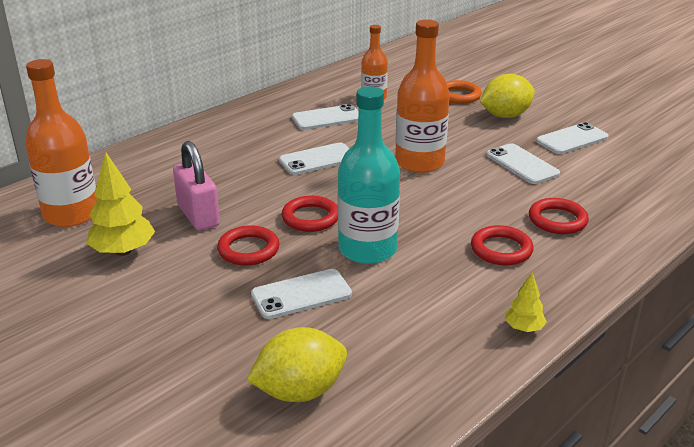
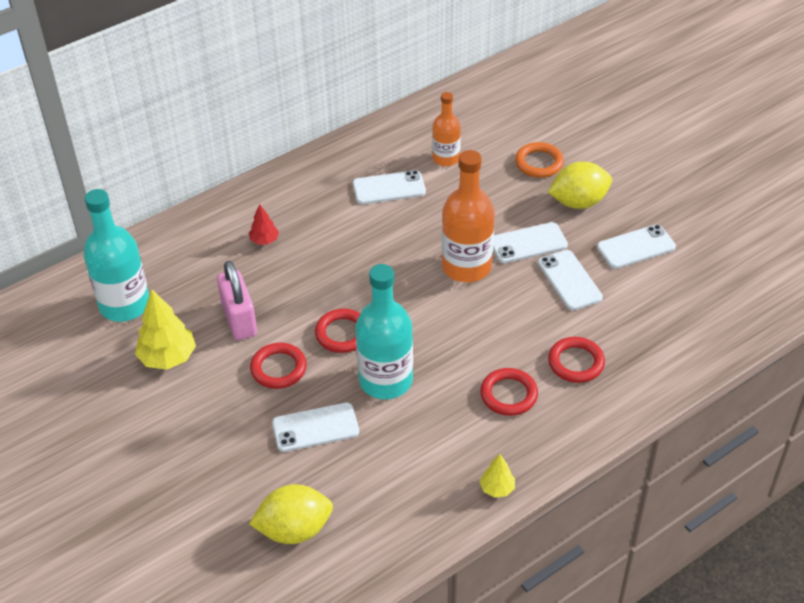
camera: 10 degrees right, 15 degrees up
orange bottle [25,59,98,227] -> turquoise bottle [84,189,149,322]
white phone [279,142,349,175] -> white phone moved to [493,222,568,263]
none -> red tree [249,204,279,244]

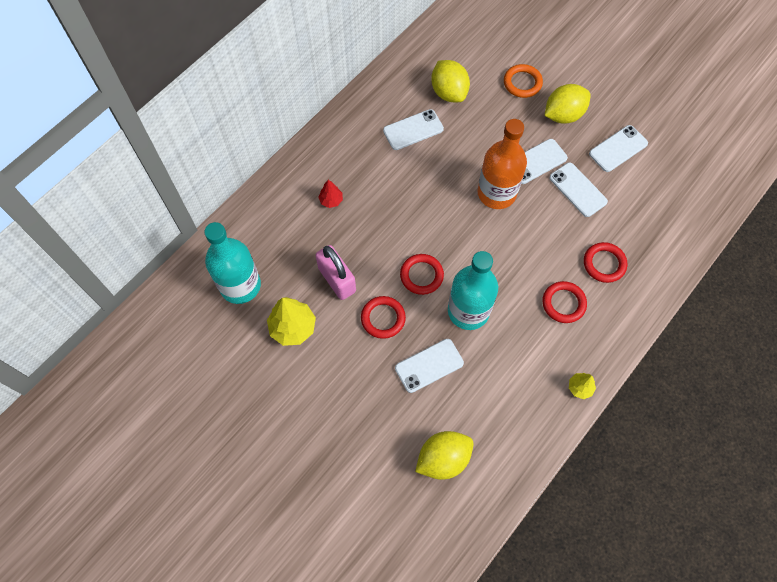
camera: 15 degrees left, 20 degrees up
orange bottle [432,92,461,166] -> yellow lemon [431,60,470,102]

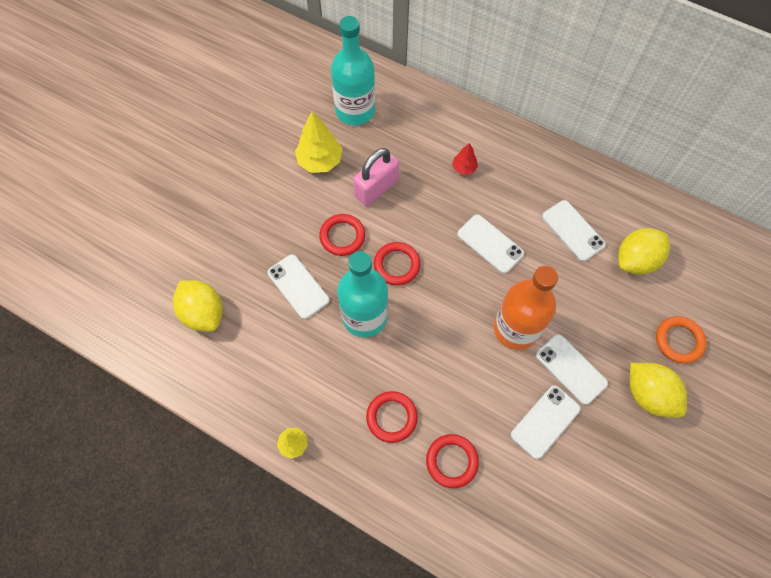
camera: 80 degrees right, 0 degrees up
white phone [589,125,648,172] -> white phone moved to [457,214,524,274]

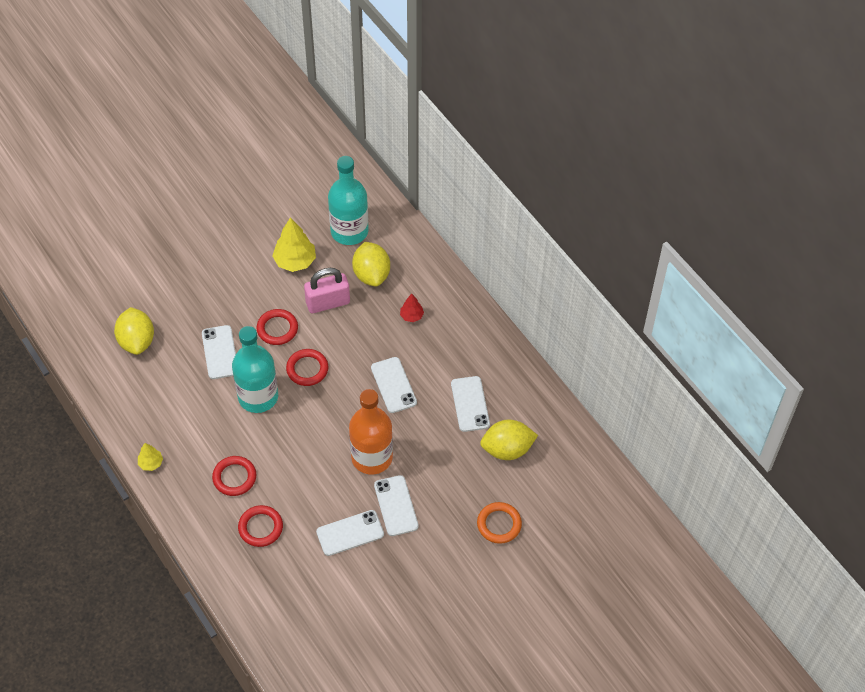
camera: 25 degrees right, 10 degrees down
yellow lemon [630,363,687,418] -> yellow lemon moved to [352,242,390,286]

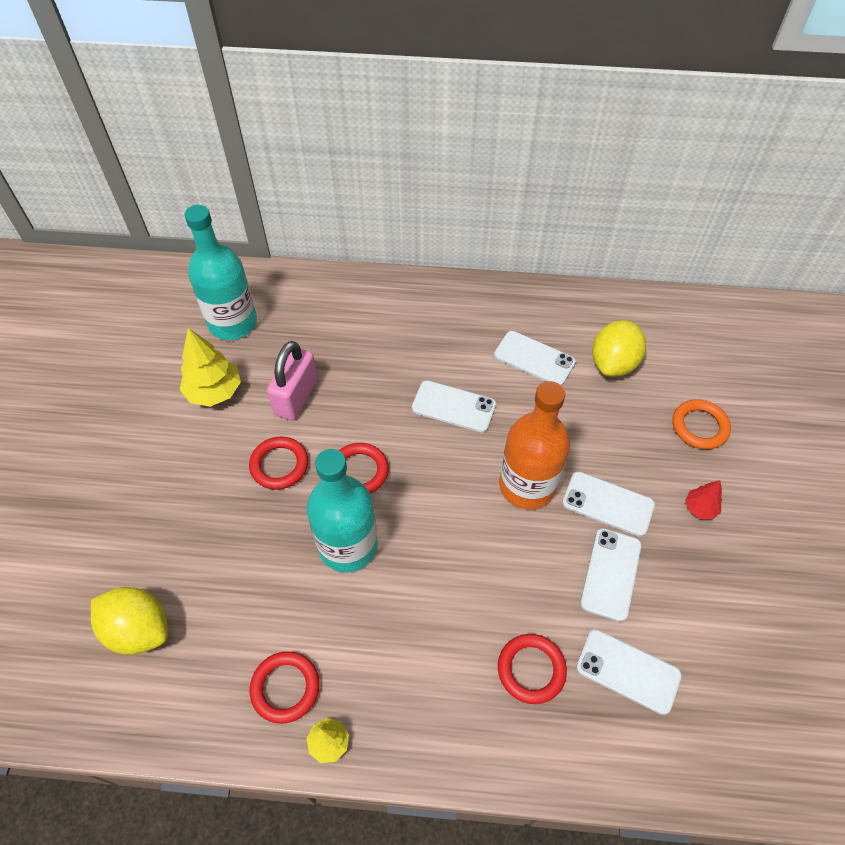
camera: 50 degrees left, 0 degrees up
white phone [202,325,236,379] -> white phone moved to [576,629,682,715]
red ring [212,456,256,496] -> red ring moved to [249,651,320,724]
yellow lemon [352,242,390,286] -> none
red tree [400,294,424,322] -> red tree moved to [685,480,722,519]

